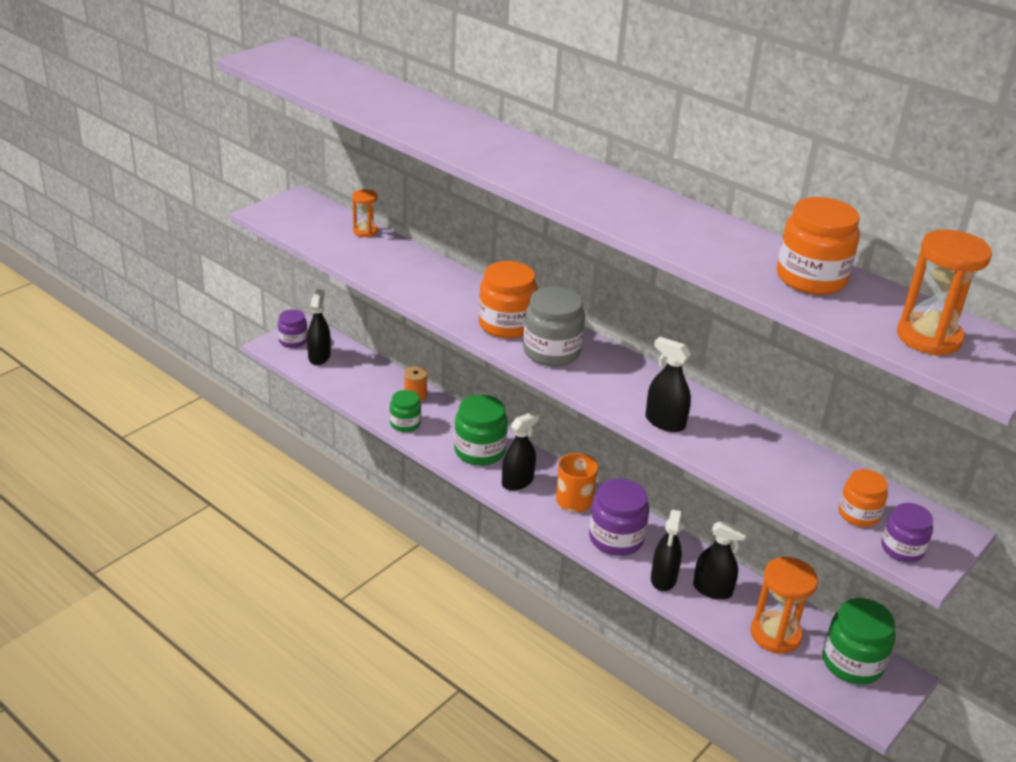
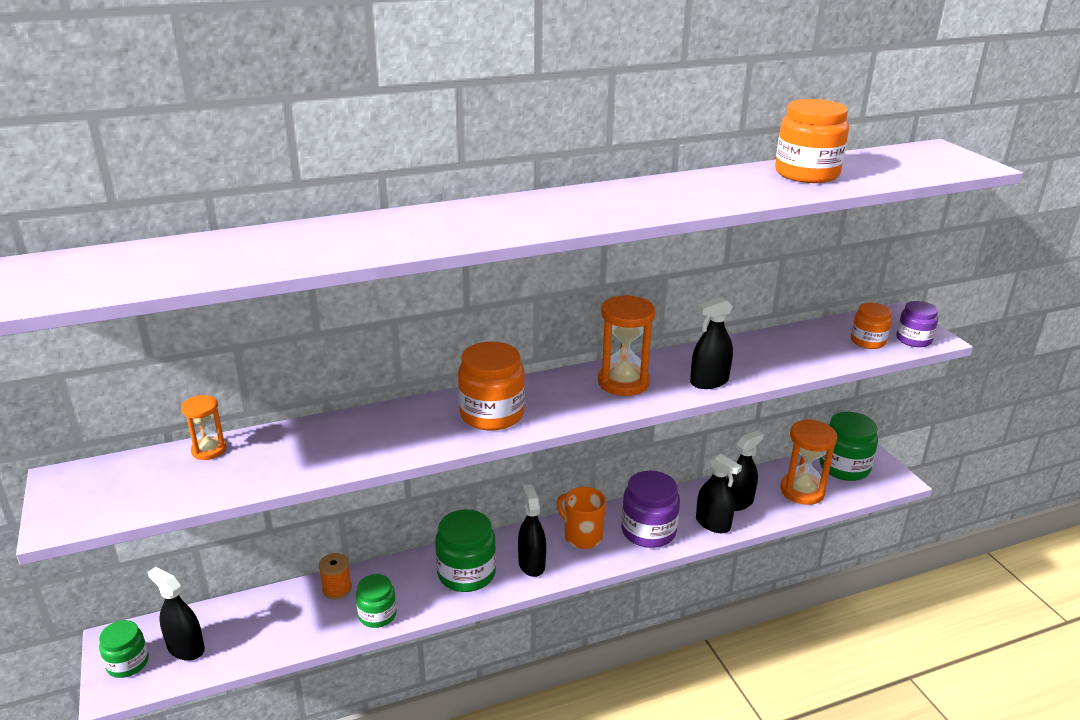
camera: 60 degrees left, 5 degrees down
purple jar [278,309,308,348] -> green jar [99,620,149,678]
grey jar [523,286,585,366] -> none
orange hourglass [897,229,992,356] -> orange hourglass moved to [598,295,655,396]

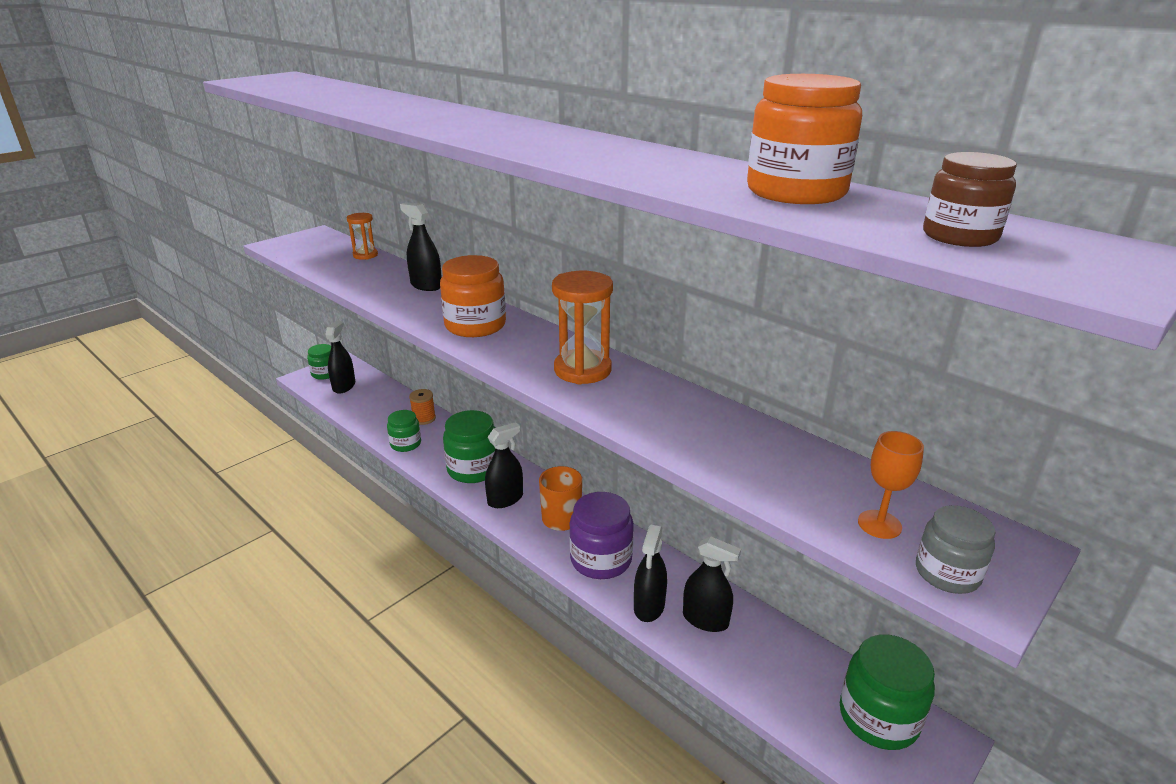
camera: 65 degrees right, 0 degrees up
black spray bottle [690,297,733,389] -> black spray bottle moved to [400,202,442,291]
orange hourglass [780,419,837,505] -> none
orange jar [851,302,892,349] -> orange goblet [858,431,924,539]
purple jar [896,301,938,347] -> grey jar [916,505,996,594]
none -> brown jar [923,152,1017,247]

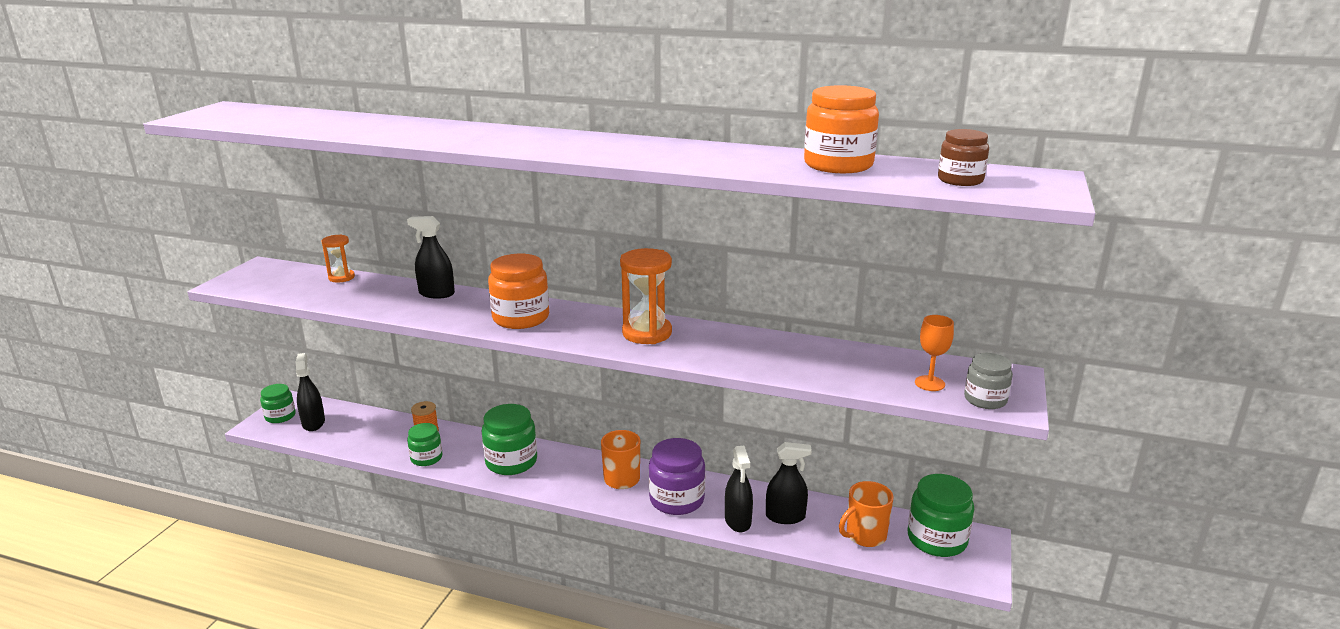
camera: 25 degrees left, 5 degrees down
black spray bottle [485,422,523,508] -> none
none -> orange mug [839,481,893,547]

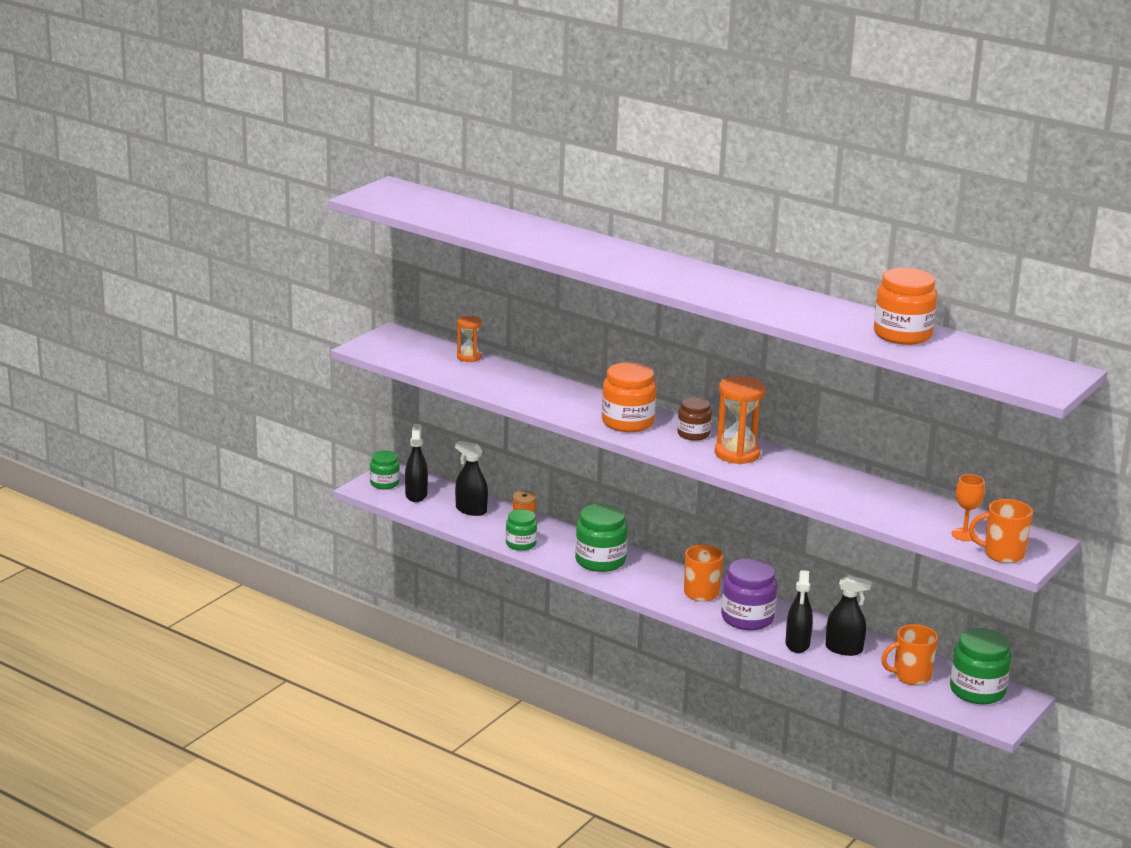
camera: 15 degrees right, 0 degrees up
black spray bottle [407,216,455,299] -> black spray bottle moved to [455,441,488,516]
brown jar [938,129,989,186] -> brown jar moved to [677,397,712,441]
grey jar [964,353,1013,409] -> orange mug [969,499,1033,563]

